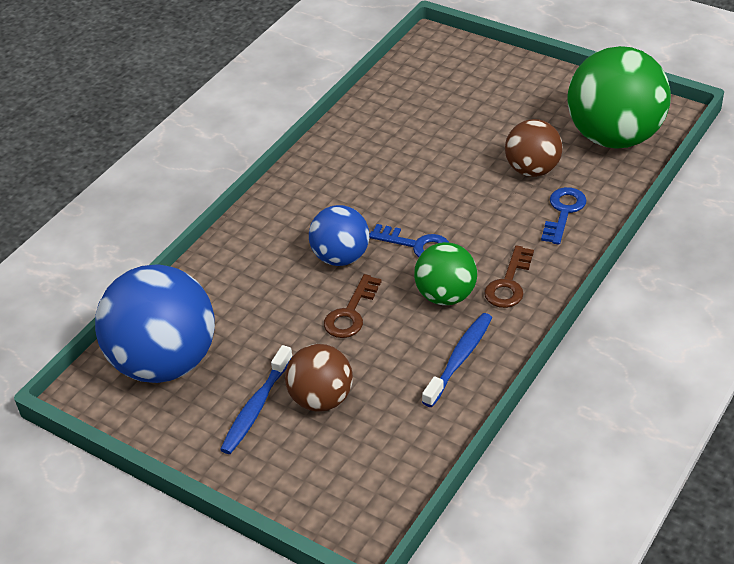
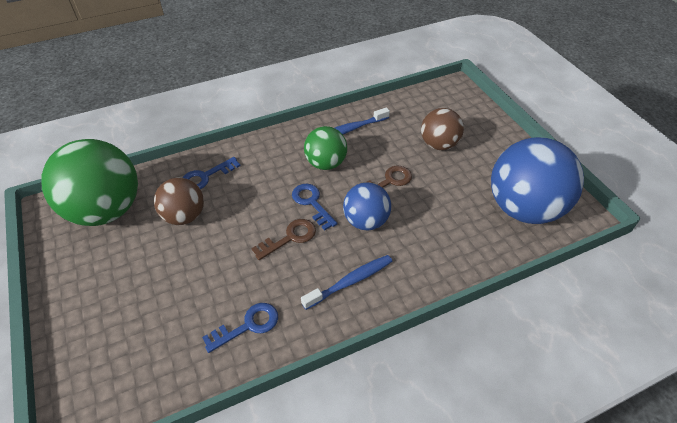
camera: 150 degrees left, 5 degrees up
blue toothbrush [220,345,293,454] -> blue toothbrush moved to [301,255,393,310]
brown key [484,245,534,308] -> brown key moved to [251,219,316,260]
none -> blue key [202,303,278,353]

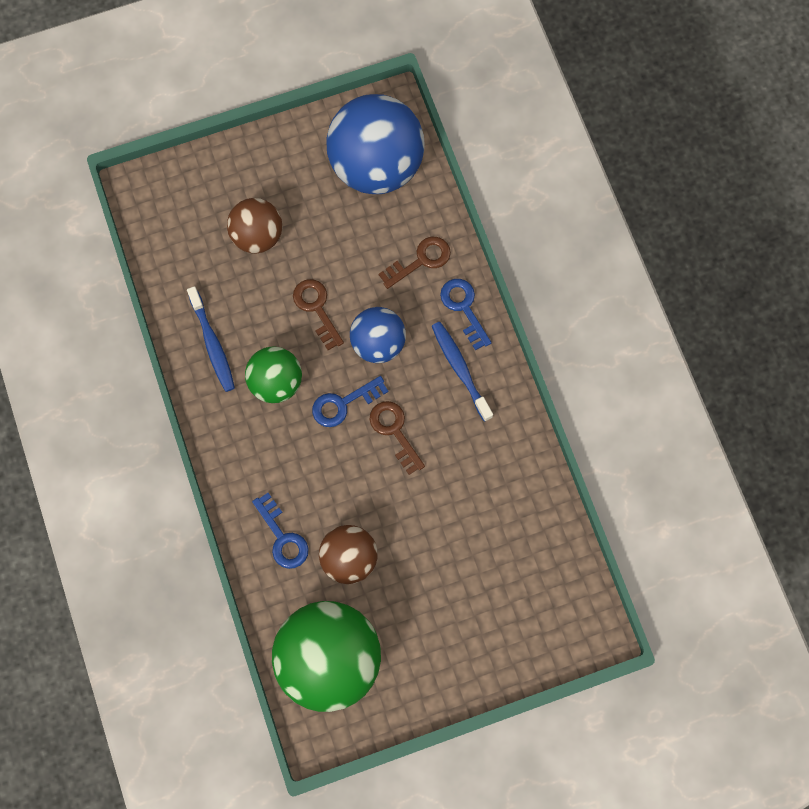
camera: 85 degrees left, 25 degrees up
blue key [202,303,278,353] -> blue key moved to [440,279,492,350]
none -> brown key [379,237,451,289]

